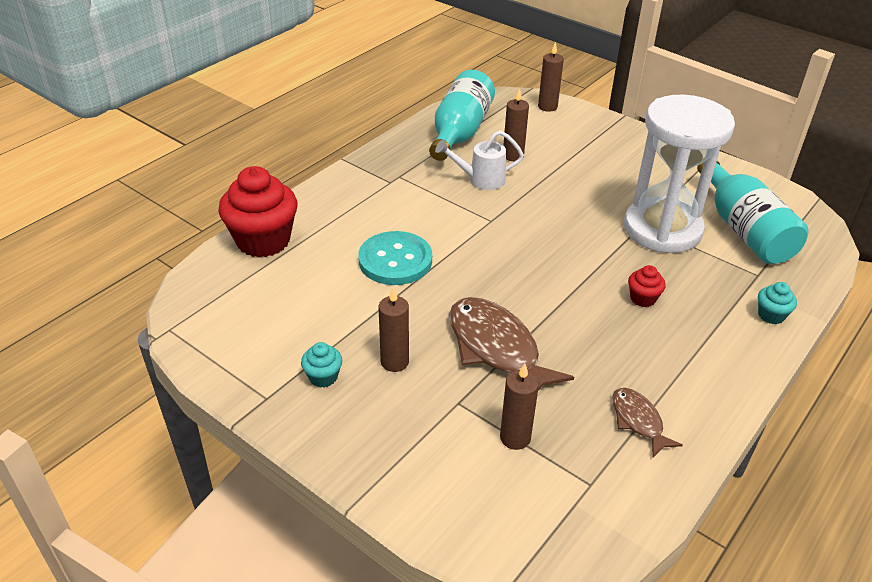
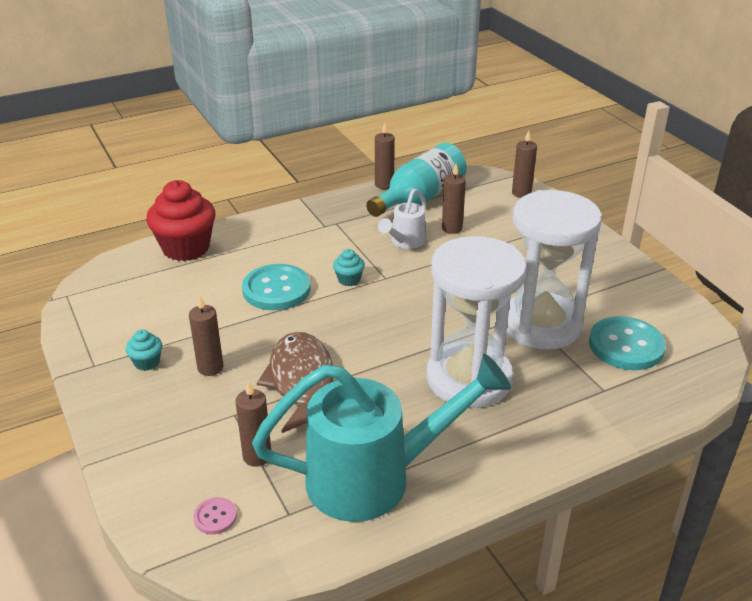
camera: 25 degrees right, 5 degrees down
white watering can [435,130,524,190] -> white watering can turned 75 degrees counterclockwise [378,189,426,249]
brown fish [612,388,683,457] -> turquoise watering can [252,354,511,522]
red cupcake [628,265,666,307] -> white hourglass [427,236,527,409]
turquoise bottle [697,161,809,264] -> turquoise button [589,316,666,370]
turquoise cupcake [758,282,797,324] -> turquoise cupcake moved to [333,249,365,286]
none -> pink button [193,497,237,534]
none -> brown candle [375,123,395,189]

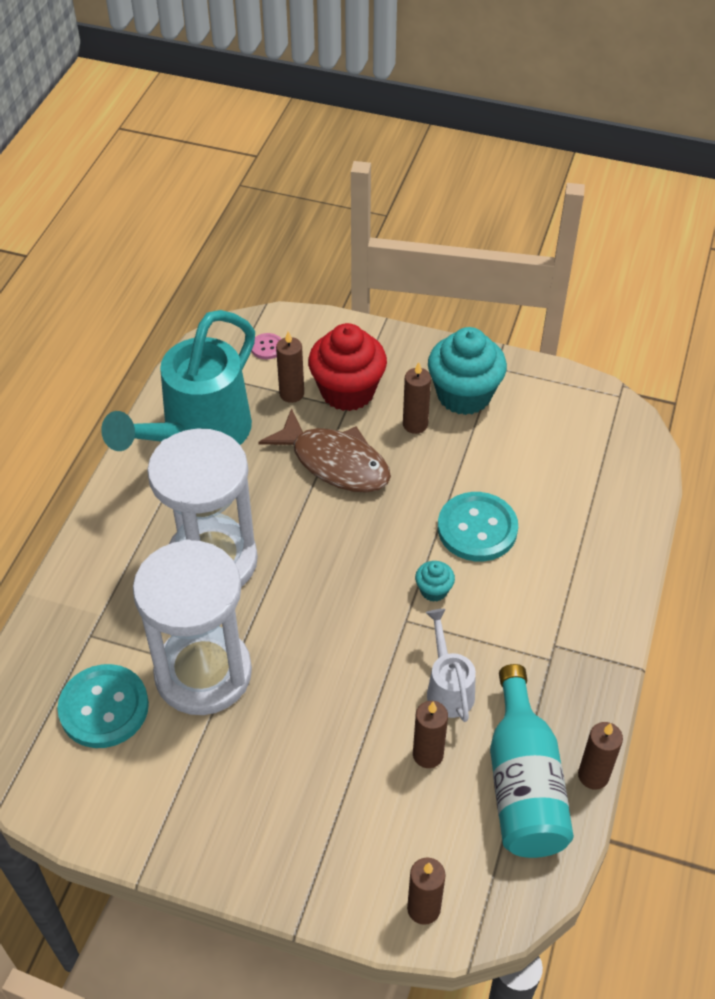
camera: 135 degrees right, 15 degrees up
turquoise cupcake [126,330,162,371] -> turquoise cupcake [428,327,507,415], size x2.22
red cupcake [146,180,215,261] -> red cupcake moved to [308,323,387,411]

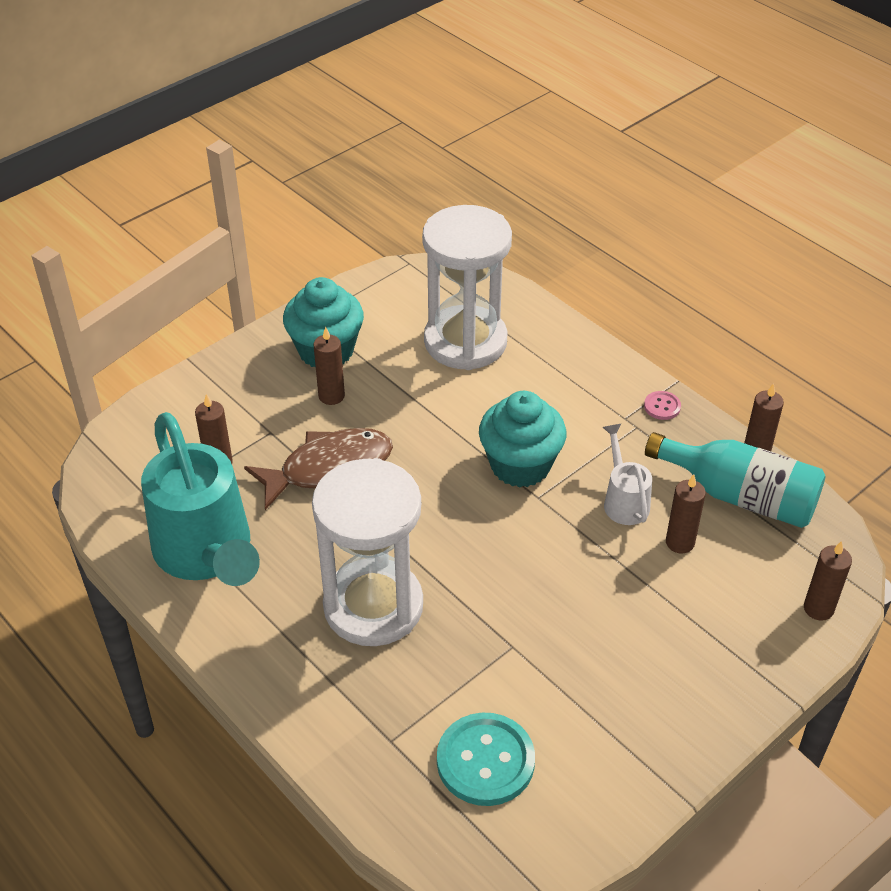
camera: 60 degrees left, 5 degrees down
white hourglass [133,539,252,715] -> white hourglass moved to [422,205,512,370]
pink button [251,333,281,359] -> pink button moved to [644,391,681,420]
red cupcake [308,323,387,411] -> none
turquoise cupcake [415,561,455,602] -> turquoise cupcake [479,391,566,488], size x2.22
white watering can [426,609,476,722] -> white watering can turned 60 degrees clockwise [603,424,652,525]
turquoise button [438,492,518,561] -> none

